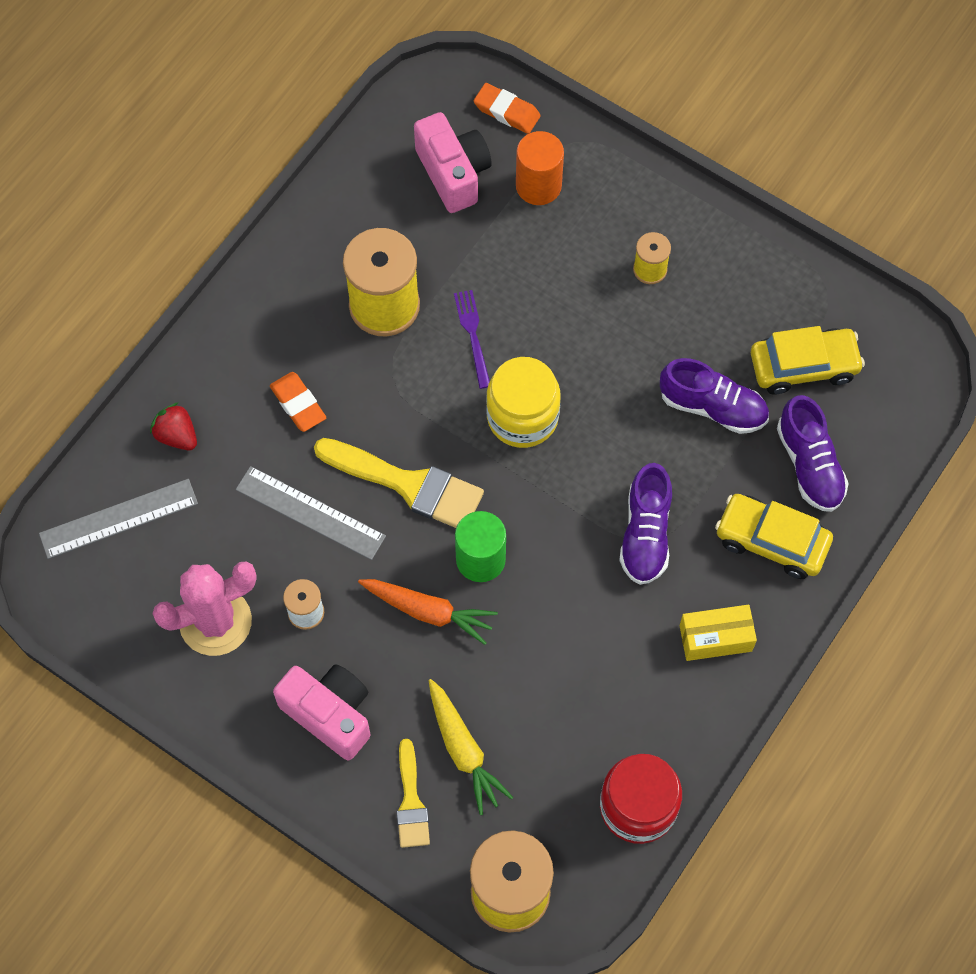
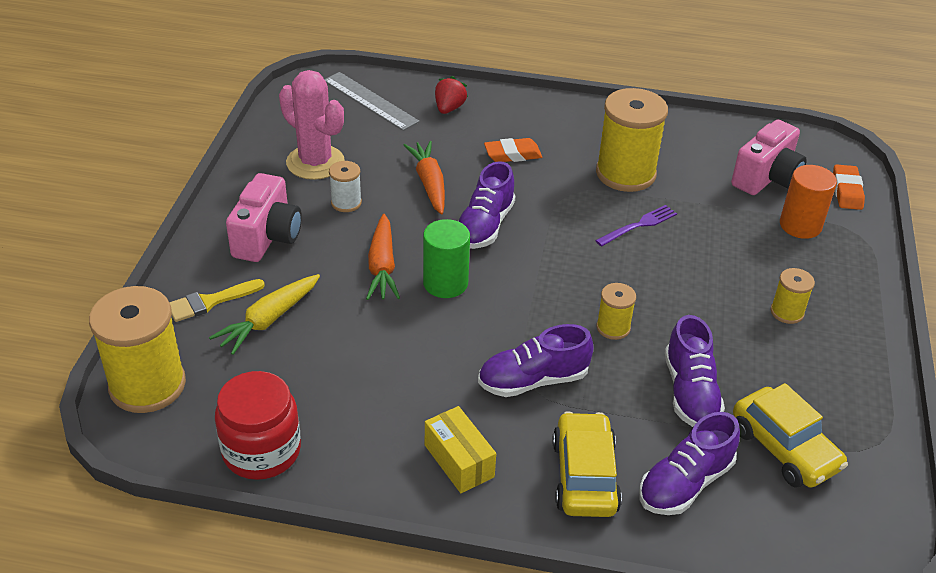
camera: 65 degrees right, 25 degrees down
grey ruler [236,466,386,560] -> orange carrot [403,141,445,215]
orange eraser [270,372,326,432] -> orange eraser turned 45 degrees clockwise [484,138,542,162]
yellow brush [314,438,484,528] -> purple shoe [458,161,515,249]
yellow jar [486,357,560,448] -> none
none -> yellow spool [596,283,636,340]

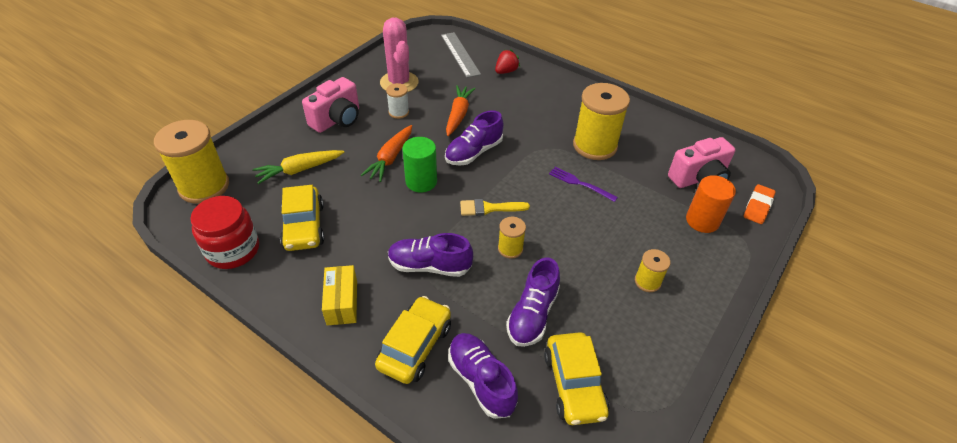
camera: 25 degrees right, 5 degrees up
yellow brush [169,279,265,322] -> yellow brush moved to [460,199,530,216]
orange eraser [484,138,542,162] -> none
purple fork [595,205,677,247] -> purple fork turned 135 degrees counterclockwise [549,167,618,202]
purple shoe [639,412,740,515] -> purple shoe turned 75 degrees clockwise [448,333,518,419]
none -> yellow car [280,185,324,251]

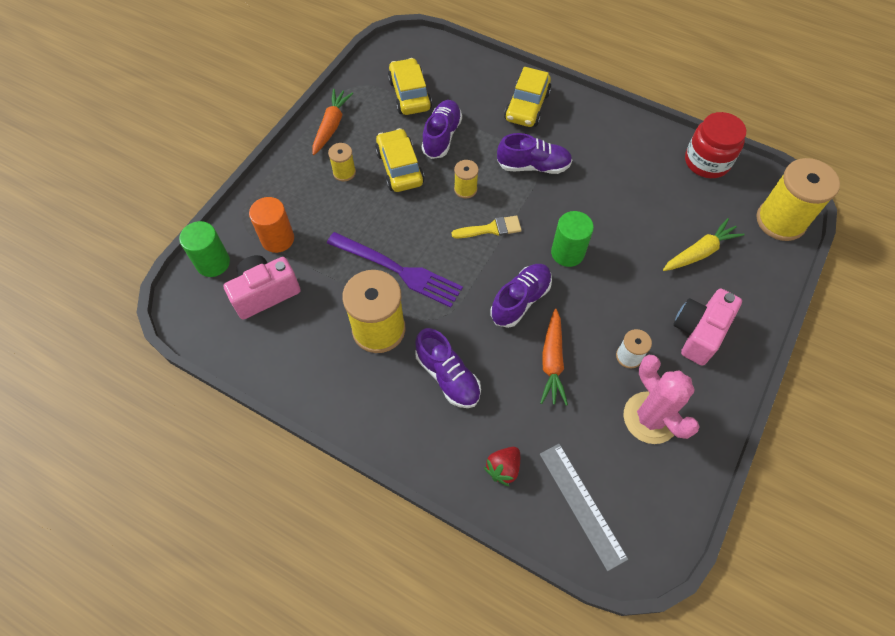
camera: 175 degrees right, 15 degrees up
yellow car [280,185,324,251] -> yellow car moved to [375,128,425,192]
yellow box [322,265,357,325] -> none
orange carrot [361,125,412,182] -> orange carrot moved to [312,89,354,155]
purple shoe [448,333,518,419] -> purple shoe moved to [415,328,481,408]
purple fork [549,167,618,202] -> purple fork [327,232,463,308], size x1.87
orange eraser [744,184,775,224] -> green cylinder [179,221,230,277]

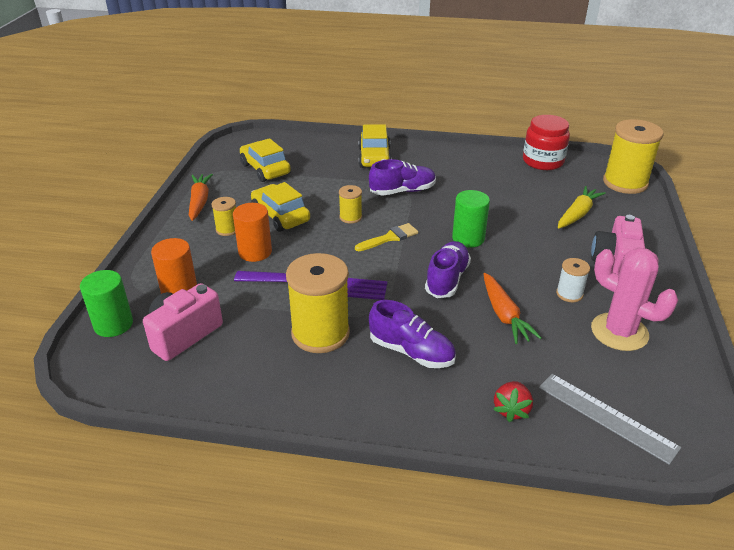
camera: 20 degrees left, 25 degrees down
purple shoe [421,100,462,159] -> none
none -> orange cylinder [233,203,272,262]

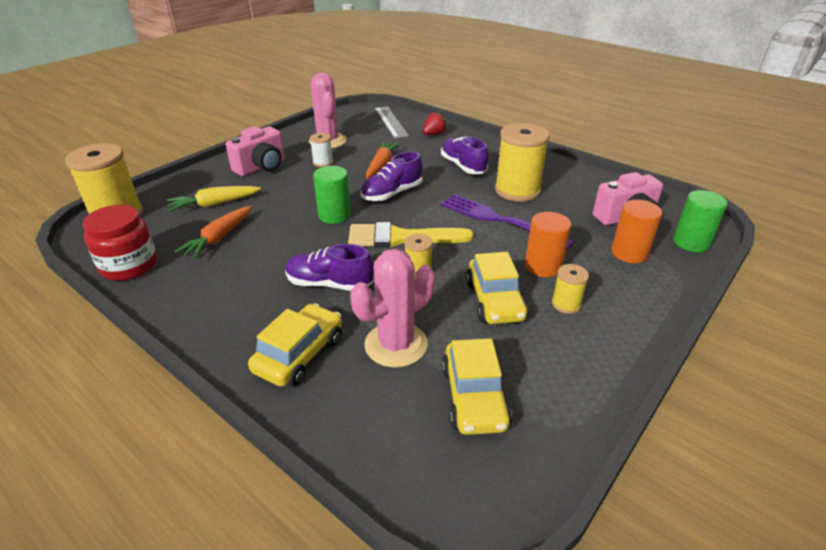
camera: 150 degrees left, 0 degrees up
orange carrot [189,174,213,221] -> orange carrot moved to [174,206,252,259]
yellow brush [355,223,418,251] -> yellow brush [348,222,474,248], size x1.71
none -> pink cactus [350,249,435,367]

